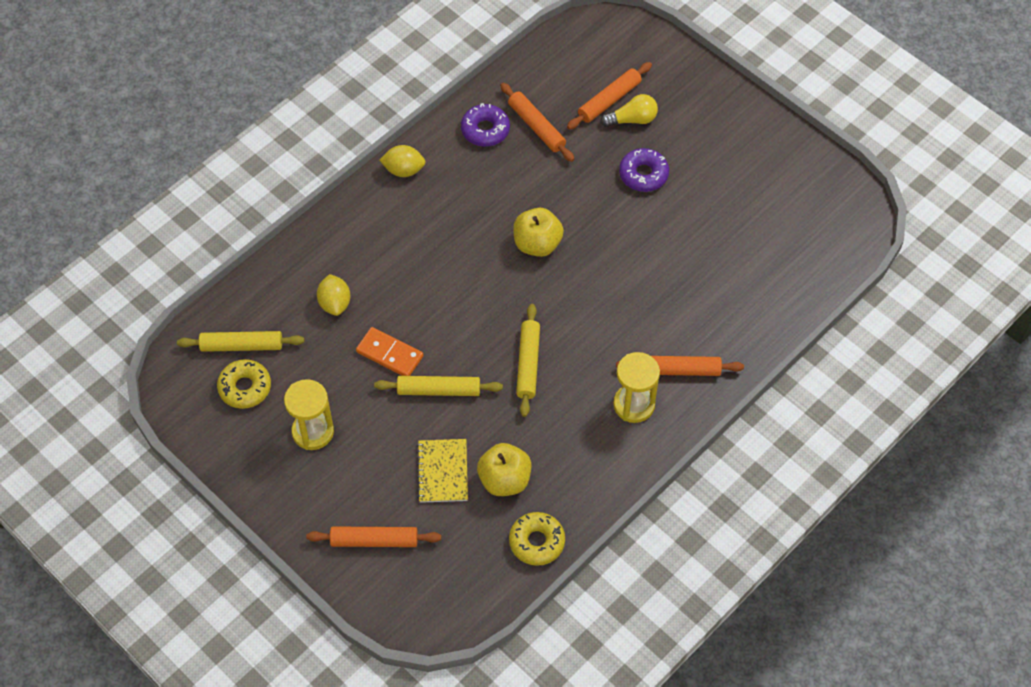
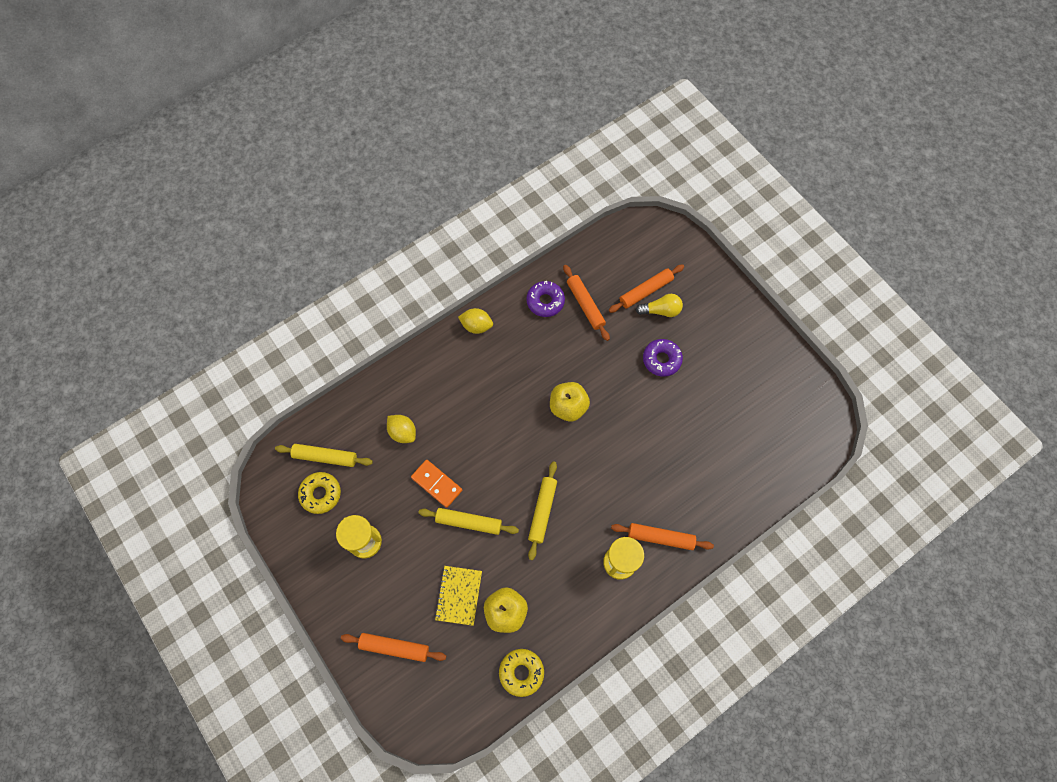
camera: 10 degrees right, 10 degrees up
yellow lemon [317,274,350,316] -> yellow lemon turned 45 degrees counterclockwise [387,415,416,443]

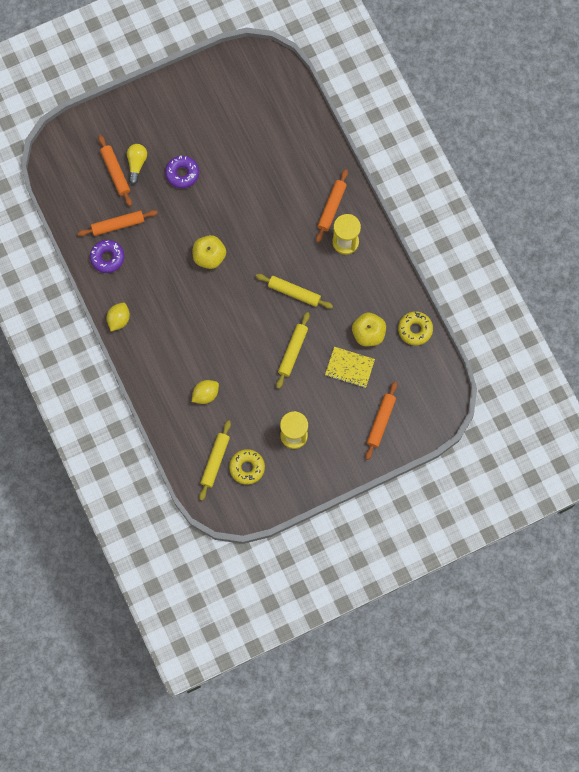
camera: 80 degrees left, 5 degrees up
orange domino [411,460,462,508] -> none

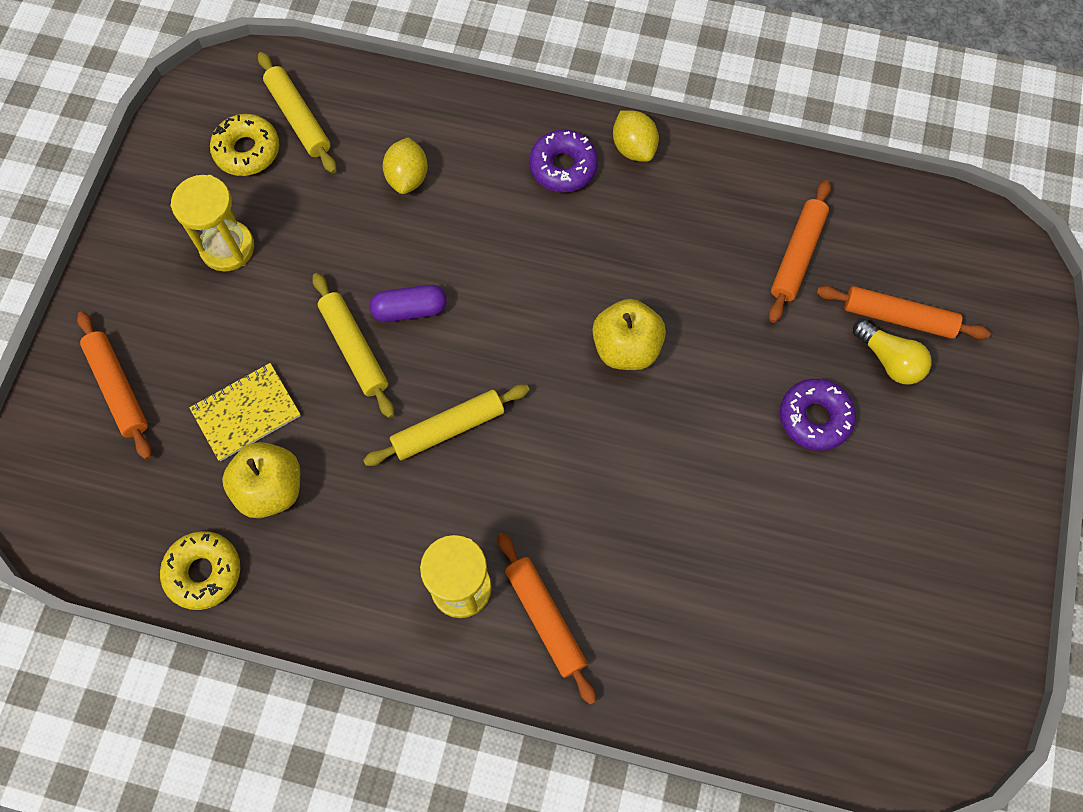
camera: 130 degrees right, 5 degrees down
purple donut [90,240,124,273] -> purple donut moved to [529,130,598,192]
none -> purple capsule [369,285,447,322]

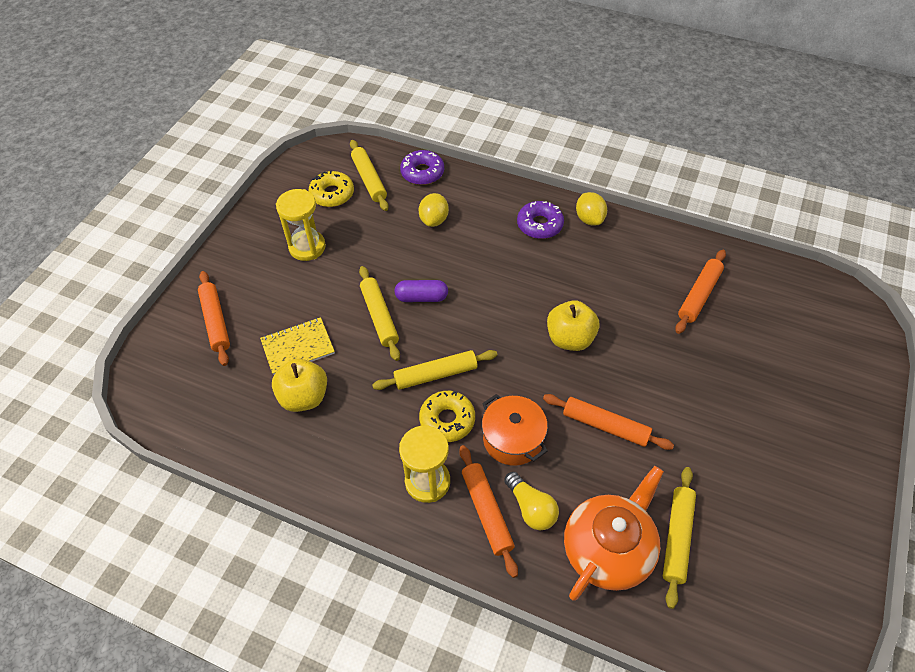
camera: 10 degrees right, 15 degrees down
yellow donut [160,531,241,610] -> yellow donut moved to [419,391,475,442]
purple donut [780,379,856,451] -> purple donut moved to [400,150,444,185]
orange rolling pin [816,286,991,339] -> orange rolling pin moved to [543,394,674,450]
yellow light bulb [853,319,932,385] -> yellow light bulb moved to [504,472,559,530]
none -> orange pot [482,394,548,466]
none -> orange teapot [564,466,664,601]
none -> yellow rolling pin [663,467,696,609]

